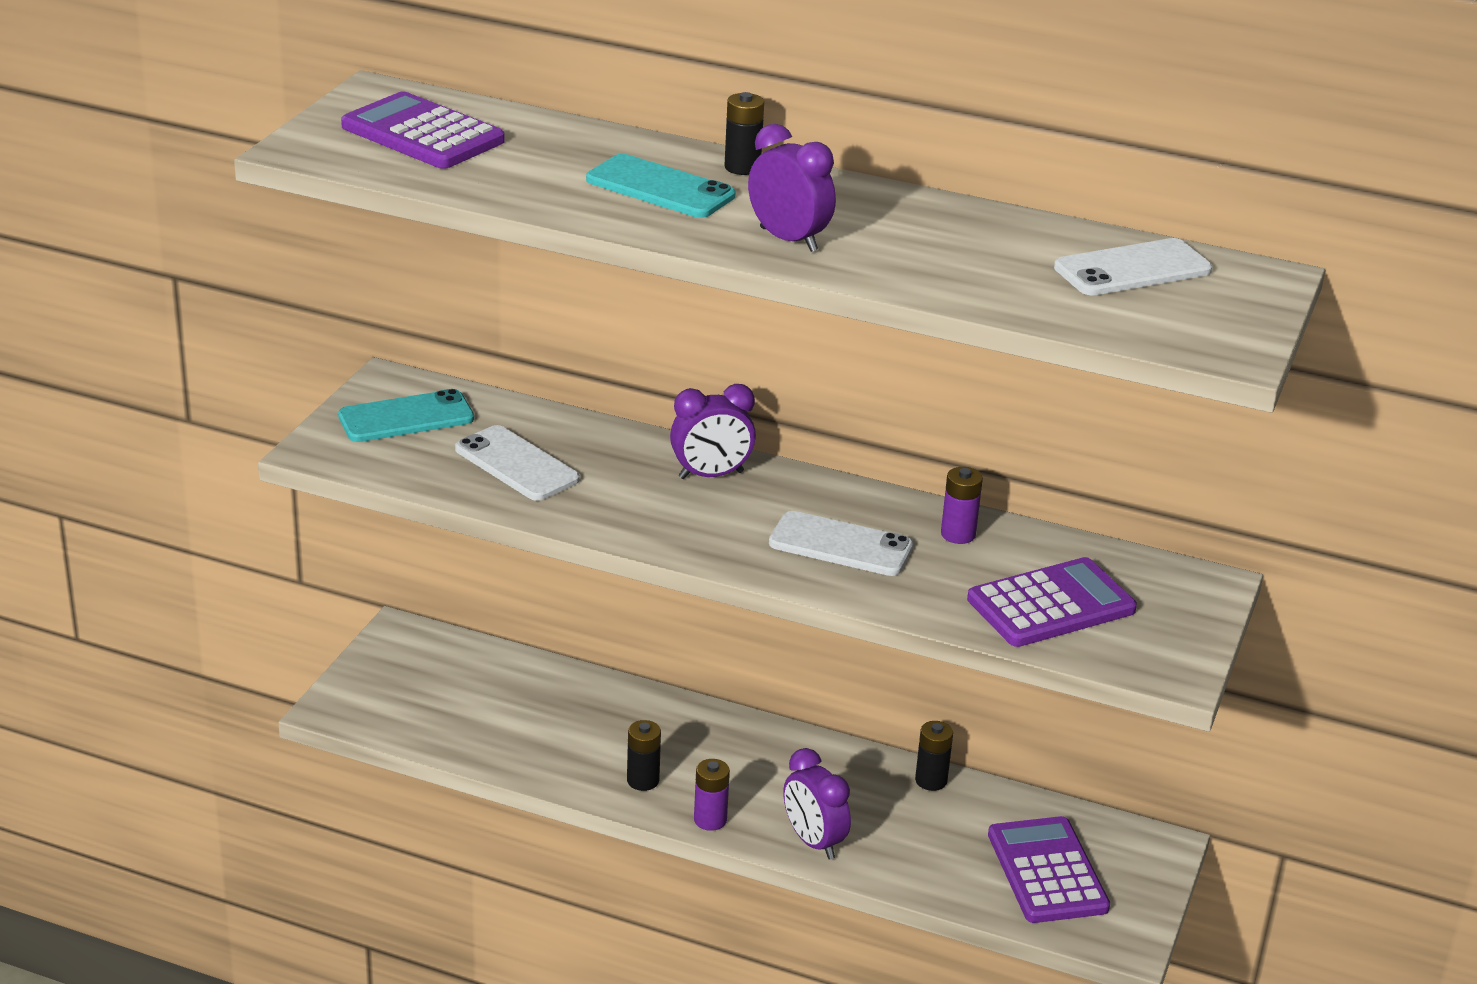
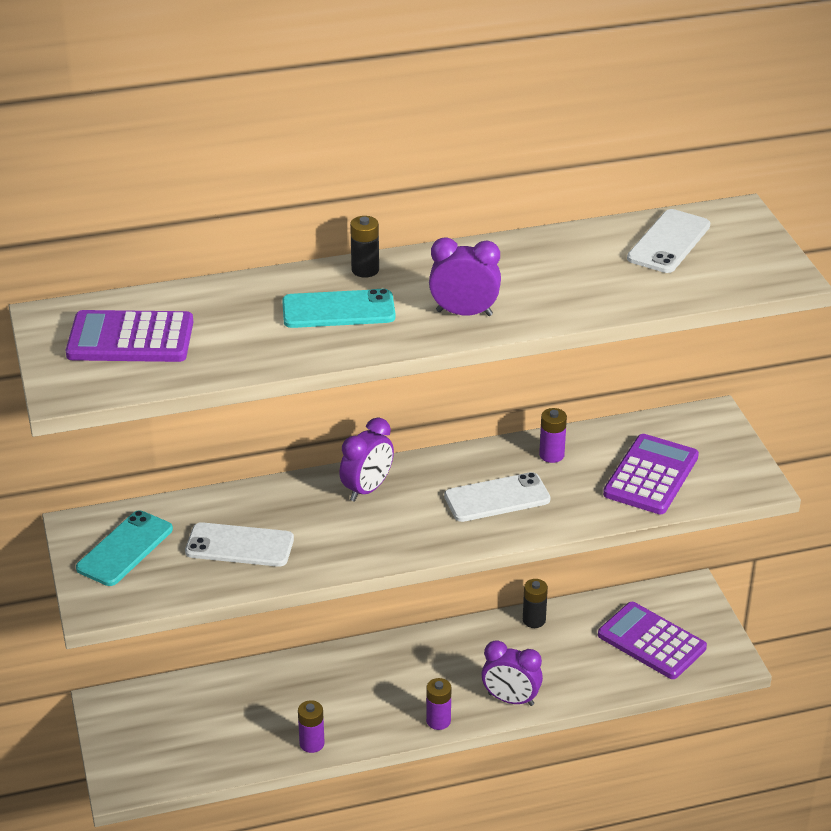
camera: 35 degrees left, 5 degrees up
black battery [627,720,661,791] -> none
none -> purple battery [298,700,325,753]

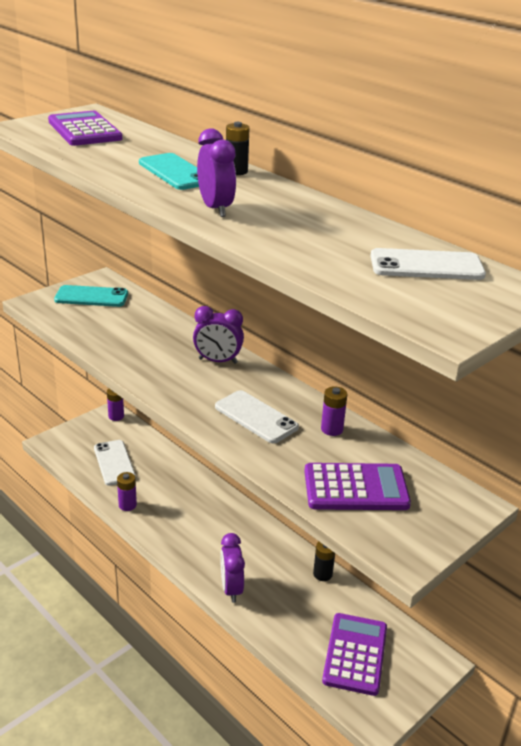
camera: 60 degrees right, 5 degrees down
white phone [185,522,294,567] -> white phone moved to [94,440,136,486]
purple battery [426,678,451,730] -> purple battery moved to [107,389,124,421]

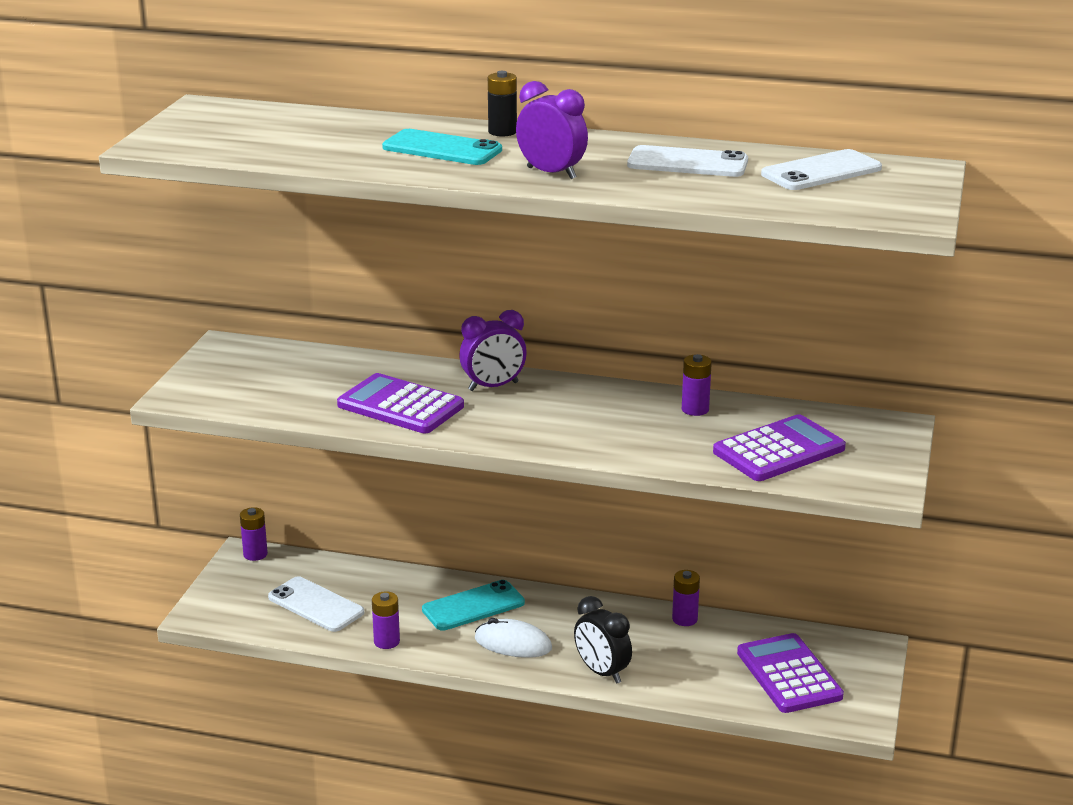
camera: 30 degrees left, 5 degrees down
purple calculator [48,111,122,146] -> purple calculator moved to [337,373,464,433]
turquoise phone [54,285,128,307] -> turquoise phone moved to [422,580,525,631]
white phone [215,390,299,443] -> white phone moved to [627,145,748,177]
purple clock [220,533,245,603] -> black clock [574,596,632,684]
black battery [313,541,335,581] -> purple battery [672,570,700,626]
none -> white mouse [475,618,552,658]

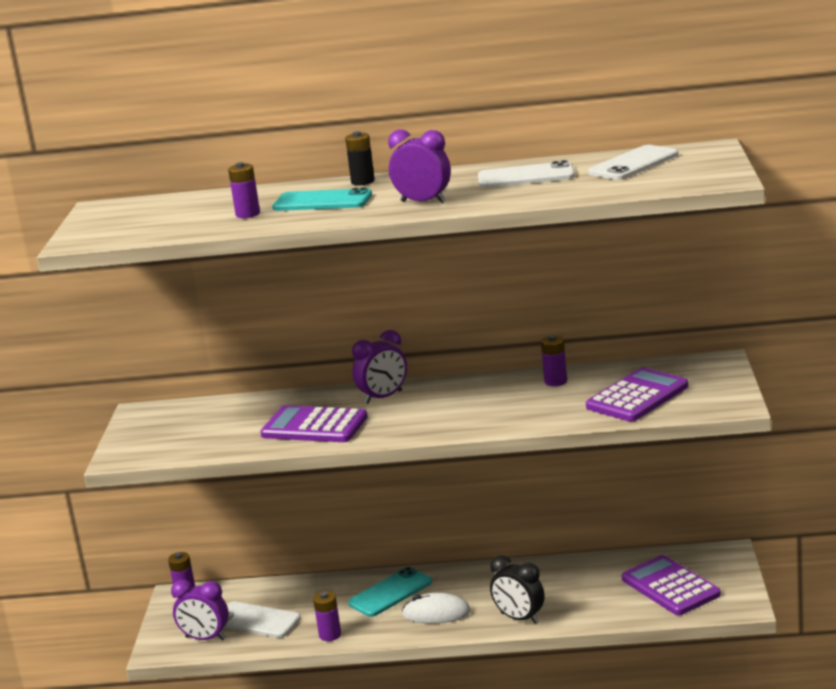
camera: 10 degrees left, 5 degrees down
purple battery [672,570,700,626] -> purple battery moved to [228,162,260,218]
none -> purple clock [171,579,228,641]

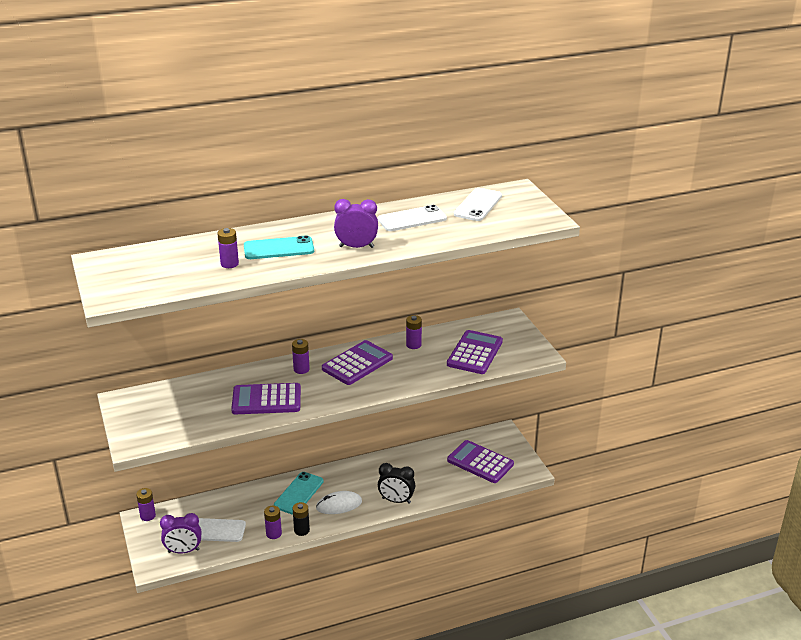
camera: 25 degrees left, 10 degrees up
black battery [345,131,375,185] -> black battery moved to [292,502,310,536]
purple clock [352,330,407,404] -> purple battery [292,339,310,374]
none -> purple calculator [322,340,393,385]

